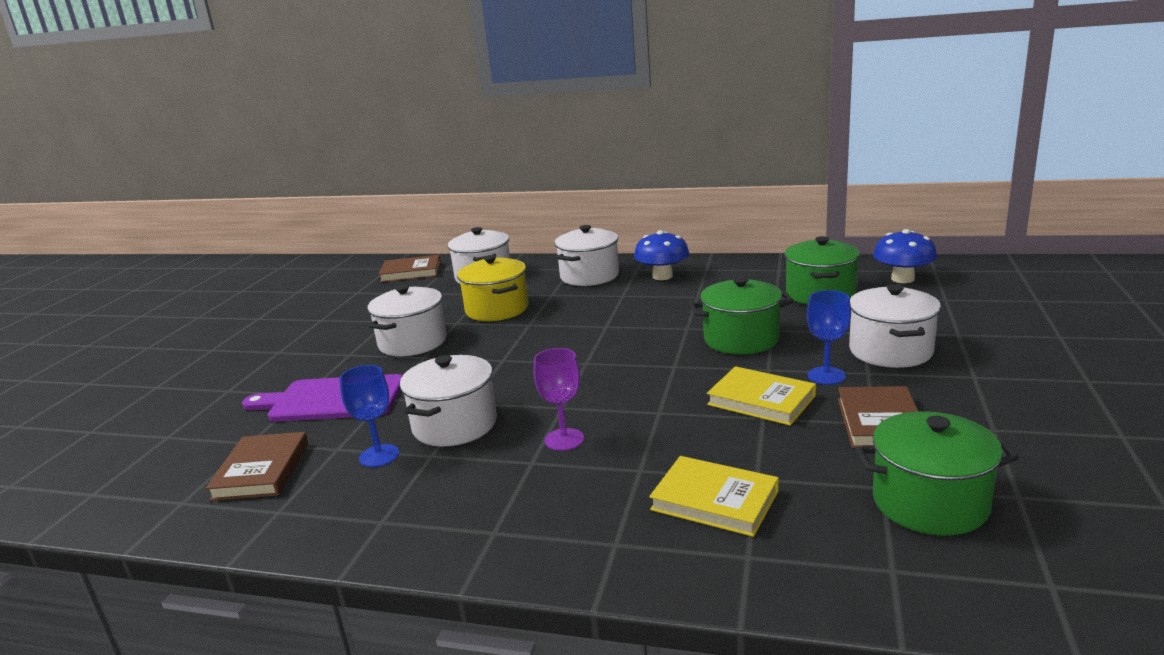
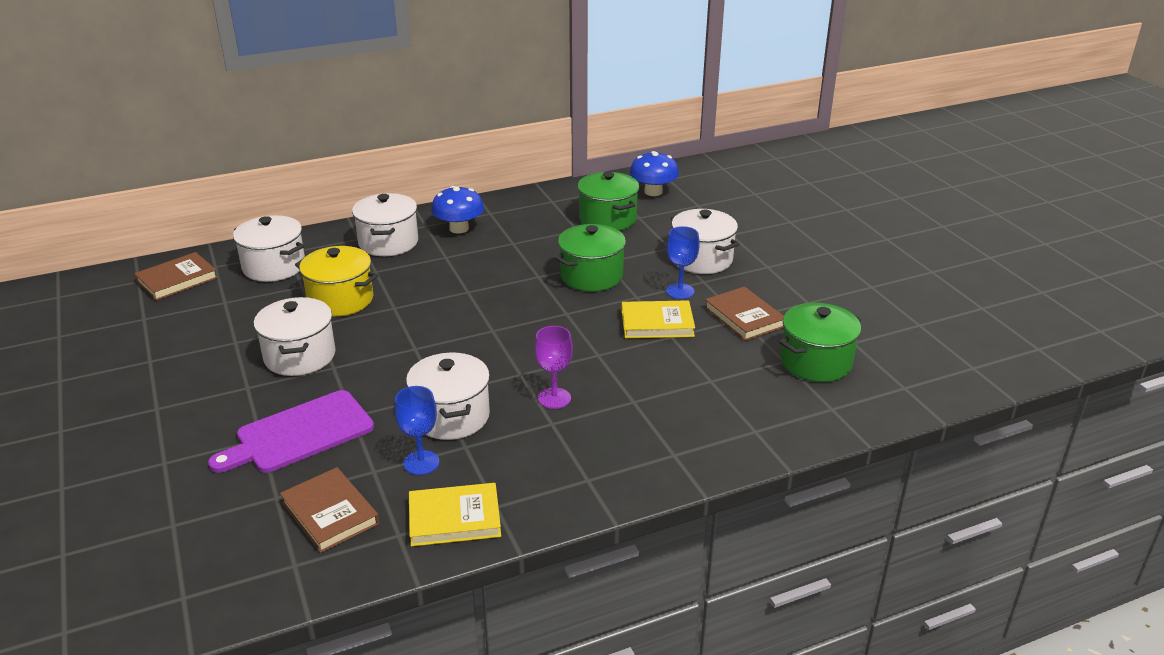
camera: 40 degrees left, 10 degrees up
yellow book [649,456,779,537] -> yellow book moved to [409,483,501,546]

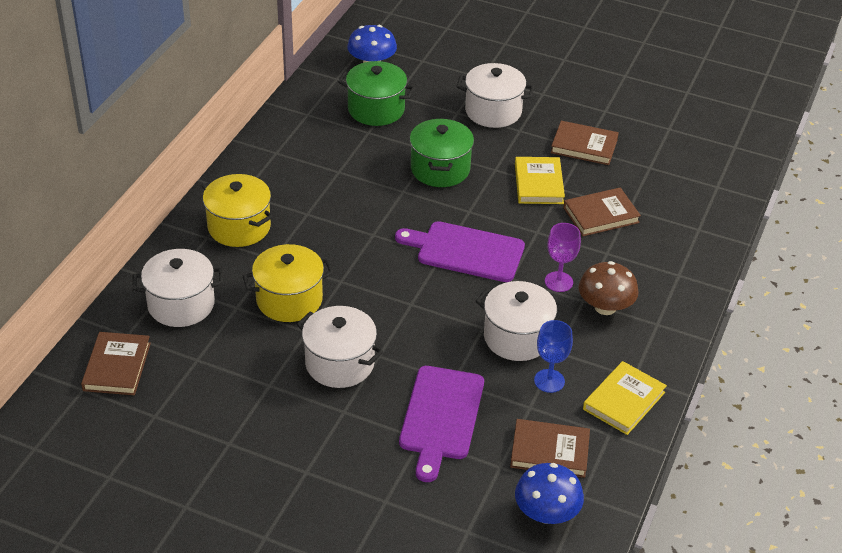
camera: 45 degrees left, 10 degrees up
white pot [352,193,418,256] -> yellow pot [202,174,273,247]
blue mushroom [431,186,484,233] -> blue mushroom moved to [515,463,584,524]
yellow book [621,300,695,338] -> yellow book turned 45 degrees counterclockwise [515,157,565,204]
blue goblet [666,226,700,299] -> none
green pot [779,303,861,382] -> none
none -> purple cutting board [395,221,525,282]
none -> brown book [563,187,641,236]
none -> brown mushroom [579,261,639,315]

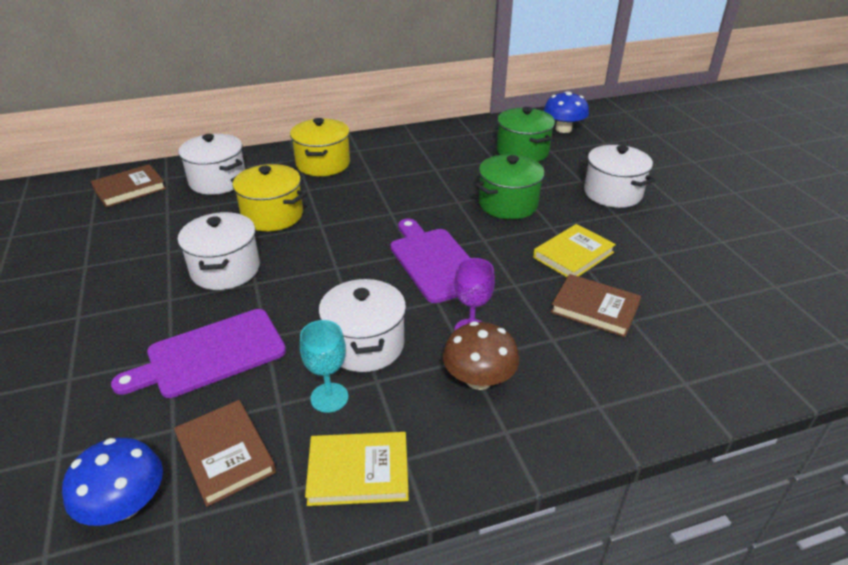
camera: 50 degrees right, 5 degrees down
blue goblet [534,320,573,393] -> turquoise goblet [300,320,348,413]
brown book [551,121,619,165] -> none

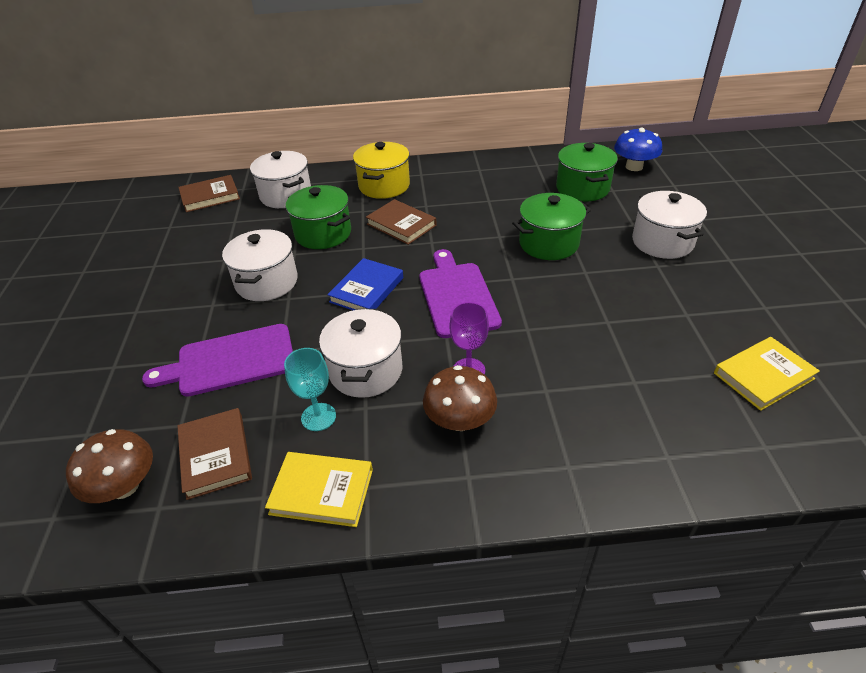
camera: 15 degrees right, 5 degrees up
blue mushroom [62,438,163,526] -> brown mushroom [66,429,153,503]
yellow pot [231,164,306,231] -> green pot [286,185,351,249]
yellow book [533,224,616,277] -> yellow book moved to [714,337,820,411]
brown book [550,274,641,337] -> brown book moved to [366,199,437,245]
none -> blue book [327,258,403,310]

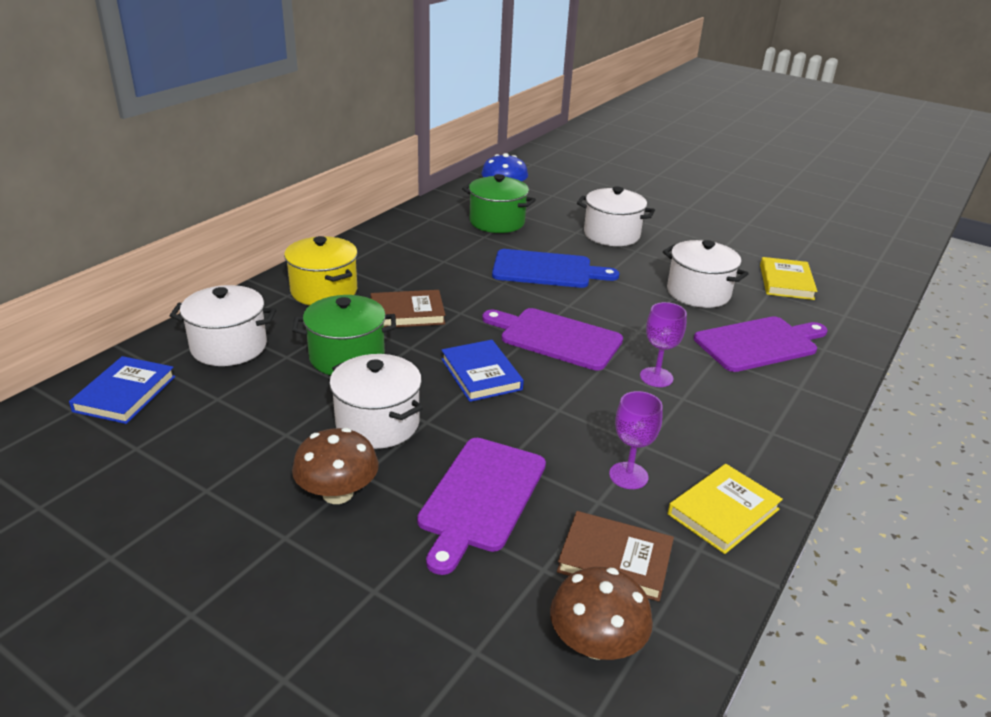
camera: 55 degrees left, 10 degrees down
brown book [178,175,240,212] -> blue book [69,356,175,424]
turquoise goblet [284,348,336,431] -> purple goblet [609,391,663,489]
white pot [319,309,402,398] -> white pot moved to [663,240,749,308]
brown mushroom [423,365,497,431] -> brown mushroom moved to [292,428,379,504]
green pot [512,193,591,260] -> blue cutting board [492,249,620,288]
none -> purple cutting board [694,316,828,372]

